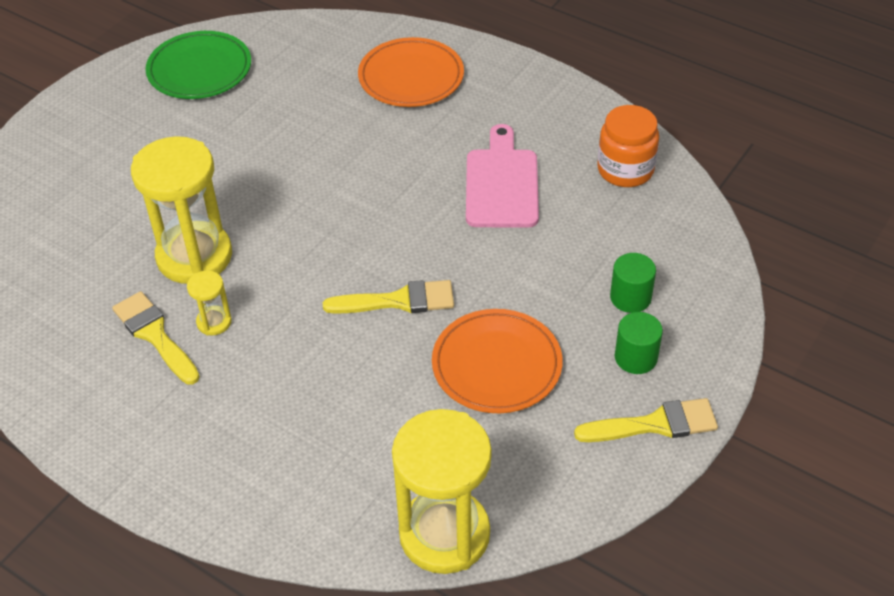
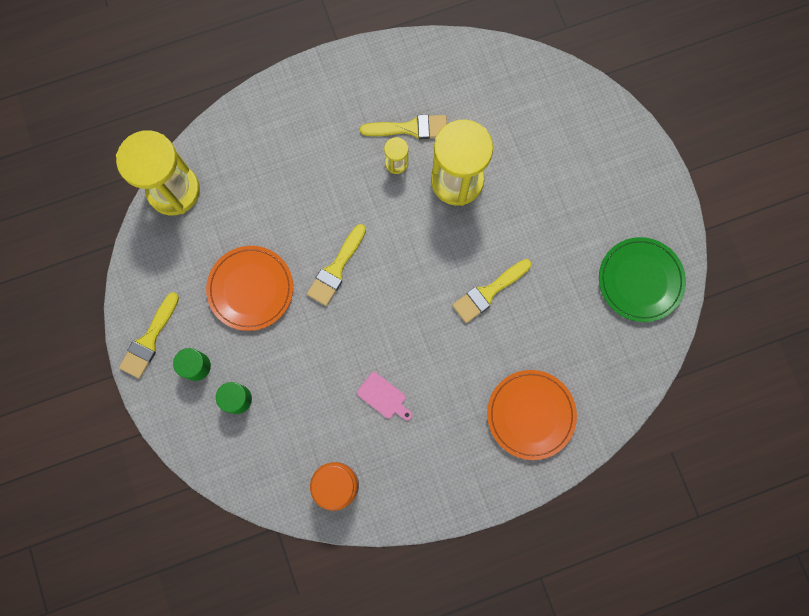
camera: 125 degrees right, 30 degrees up
pink cutting board [466,124,539,228] -> pink cutting board [357,372,412,420], size x0.54
none -> yellow brush [452,259,531,323]

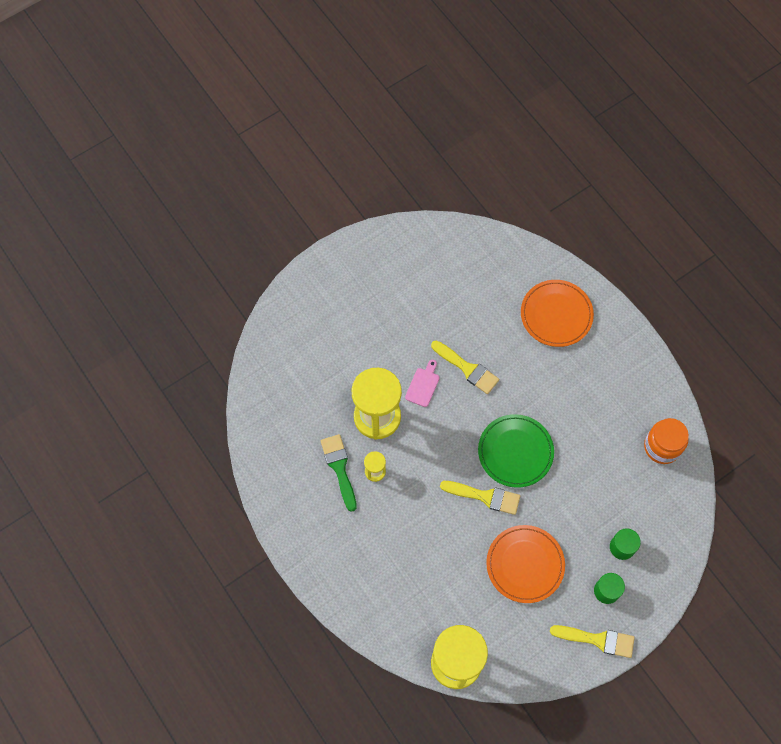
camera: 105 degrees left, 10 degrees down
pink cutting board [357,372,412,420] -> pink cutting board moved to [405,360,440,407]
yellow brush [360,115,447,139] -> green brush [321,434,357,512]
green plate [599,237,686,322] -> green plate moved to [478,414,554,488]

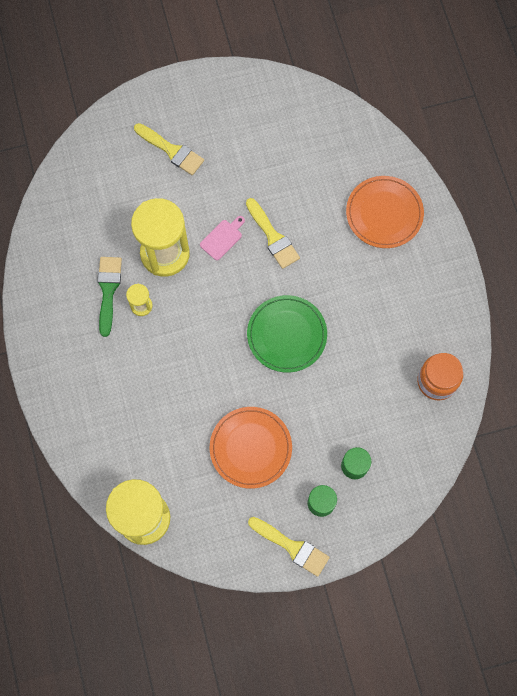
camera: 20 degrees right, 5 degrees up
yellow brush [440,481,520,515] -> yellow brush moved to [134,123,204,175]

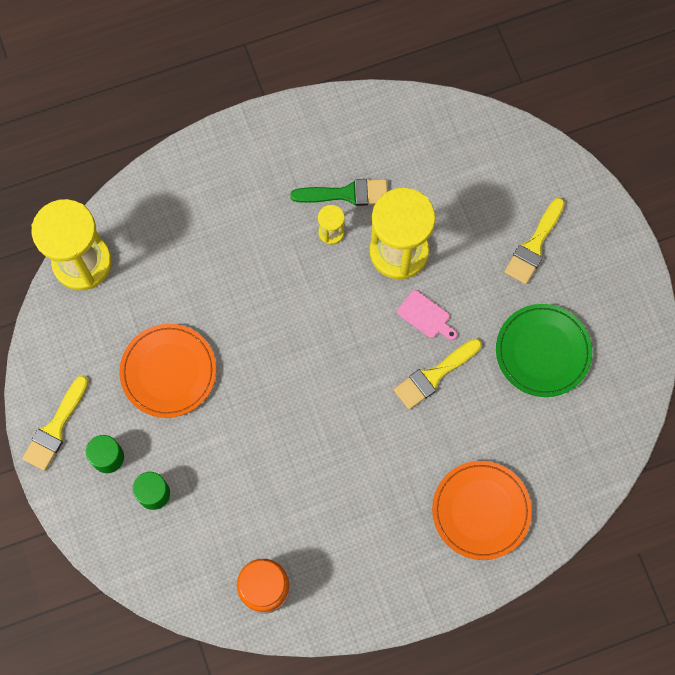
camera: 85 degrees right, 0 degrees up
green plate [247,295,327,373] -> green plate moved to [496,304,592,397]

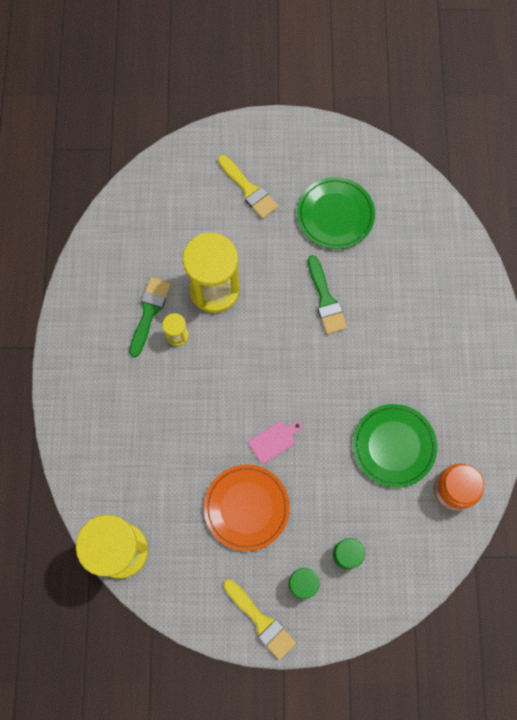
camera: 70 degrees left, 0 degrees up
yellow brush [394,339,482,410] -> green brush [308,255,347,334]
pink cutting board [397,290,457,340] -> pink cutting board moved to [249,421,302,464]
orange plate [432,461,532,560] -> none
none -> green plate [353,404,437,488]

